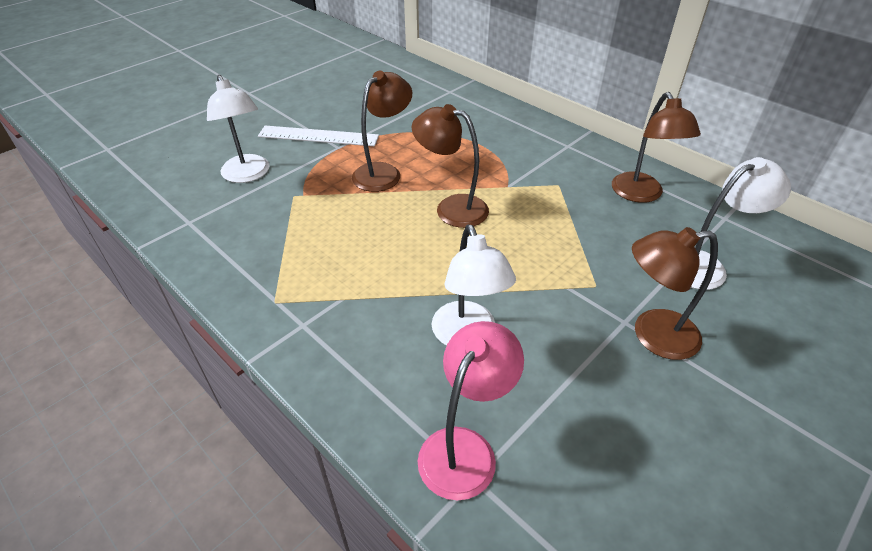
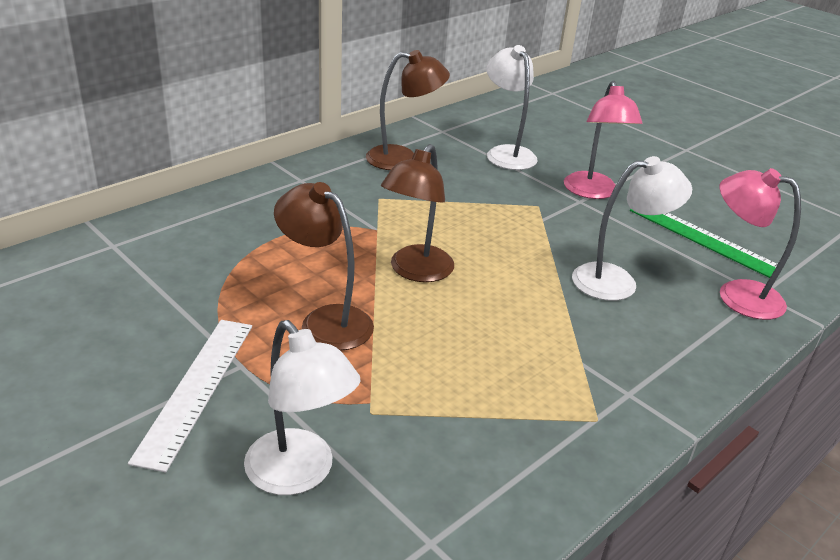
camera: 90 degrees left, 10 degrees down
white lamp [207,75,270,183] -> white lamp turned 75 degrees clockwise [244,320,360,495]
brown lamp [632,227,718,360] -> pink lamp [564,81,642,199]
none -> green ruler [630,209,778,278]

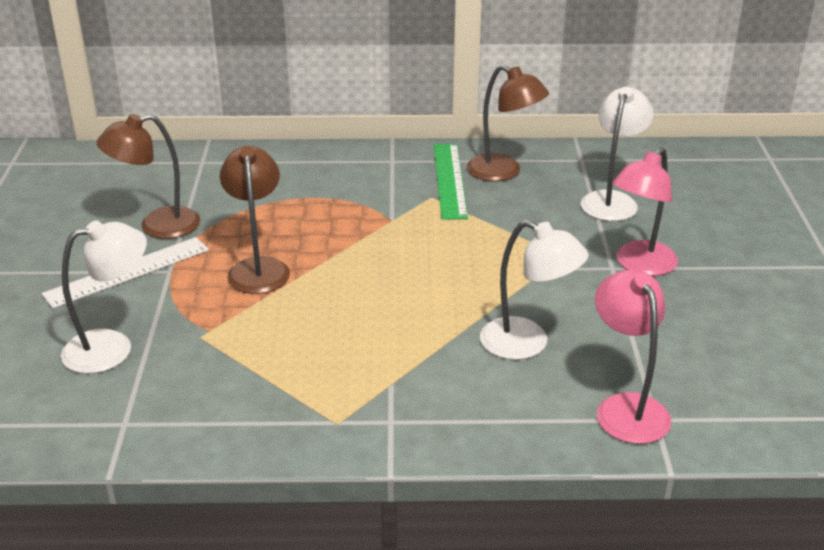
camera: 45 degrees right, 0 degrees up
white lamp [244,320,360,495] -> white lamp turned 120 degrees counterclockwise [61,220,147,374]
brown lamp [381,144,454,282] -> brown lamp moved to [96,114,200,239]
green ruler [630,209,778,278] -> green ruler moved to [434,144,468,220]

